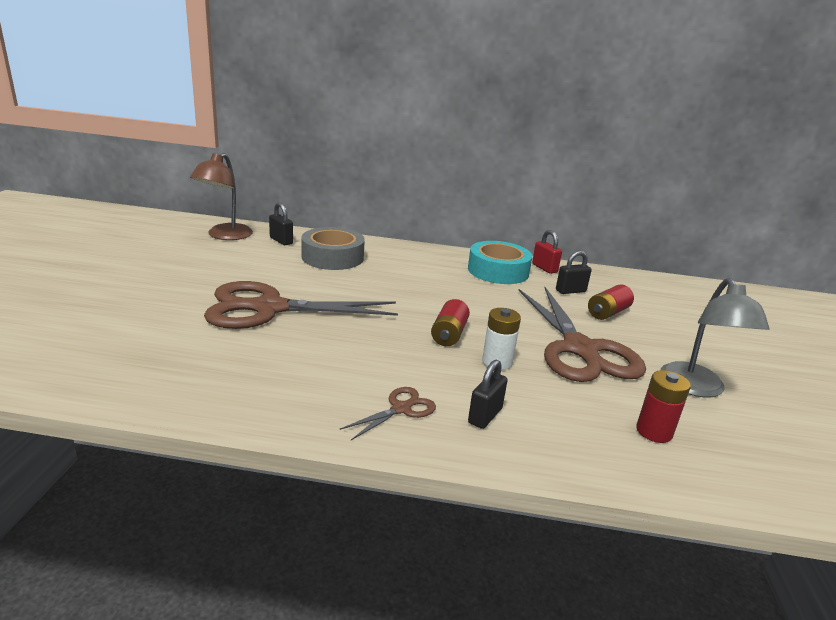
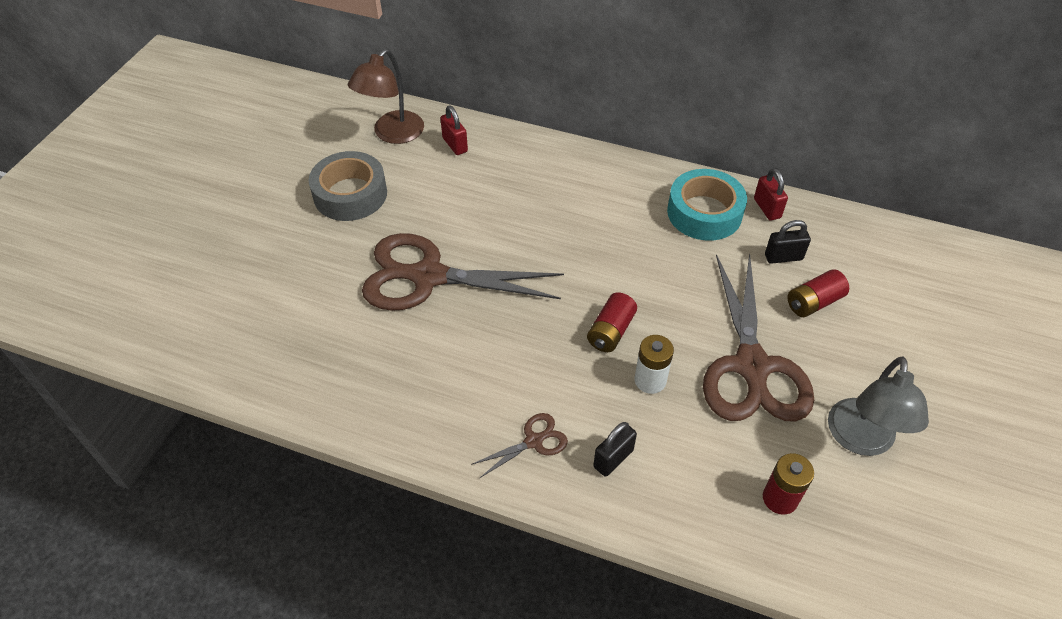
camera: 15 degrees right, 25 degrees up
black padlock [269,202,293,245] -> red padlock [440,106,468,155]
grey tape [301,227,365,270] -> grey tape moved to [309,151,387,221]

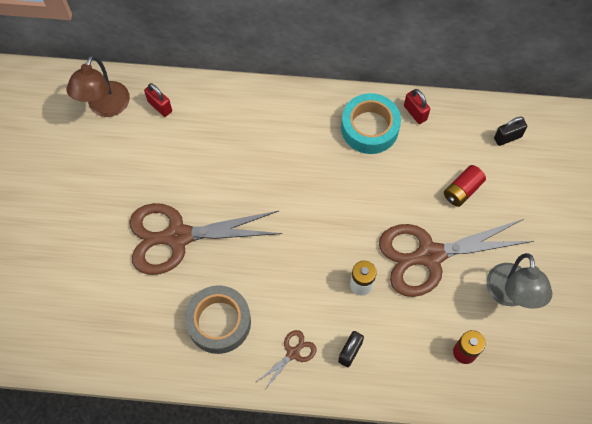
camera: 15 degrees left, 15 degrees up
grey tape [309,151,387,221] -> grey tape moved to [185,285,251,354]
red battery [587,292,637,352] -> none
brown scissors [703,253,814,421] -> brown scissors turned 90 degrees clockwise [379,219,534,297]
black padlock [765,220,811,264] -> black padlock moved to [494,117,527,146]

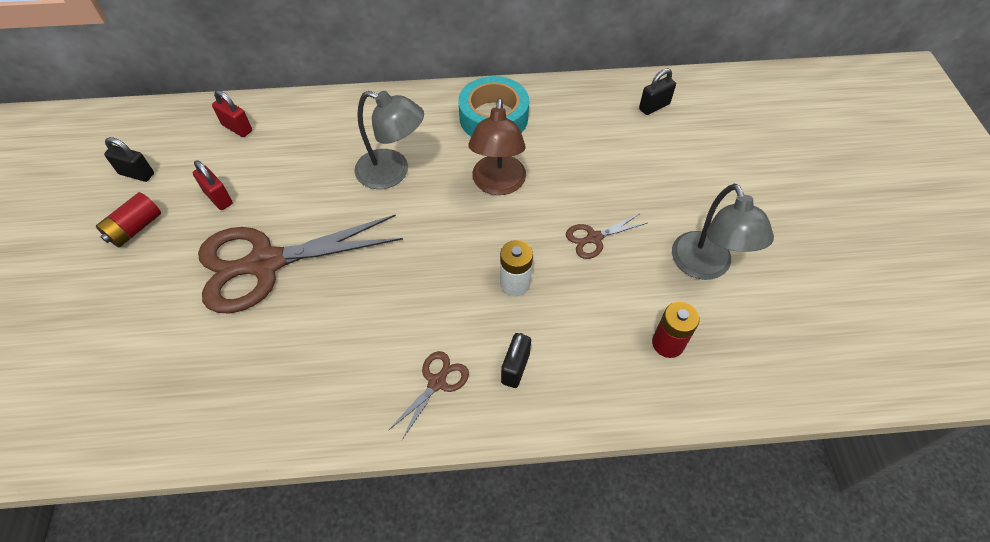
camera: 10 degrees left, 10 degrees down
brown lamp [66,55,130,117] -> brown lamp moved to [469,98,526,195]
grey tape [185,285,251,354] -> none
brown scissors [379,219,534,297] -> brown scissors [566,214,647,259], size x0.43
red padlock [404,89,430,124] -> red padlock moved to [193,160,233,210]
red battery [444,165,486,207] -> red battery moved to [96,192,161,247]
none -> black padlock [104,137,154,182]
none -> grey lamp [354,91,424,189]

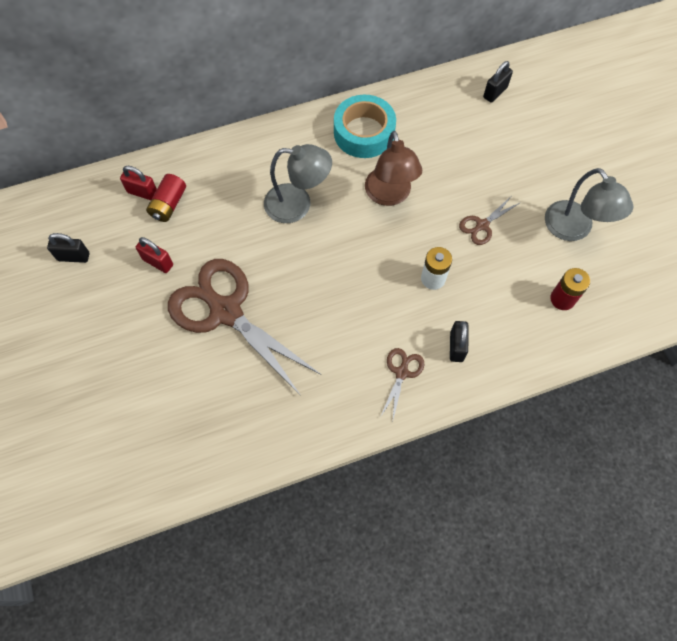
camera: 15 degrees left, 10 degrees up
red battery [96,192,161,247] -> red battery moved to [146,174,186,222]
brown scissors [198,214,403,314] -> brown scissors turned 75 degrees clockwise [168,259,322,396]

